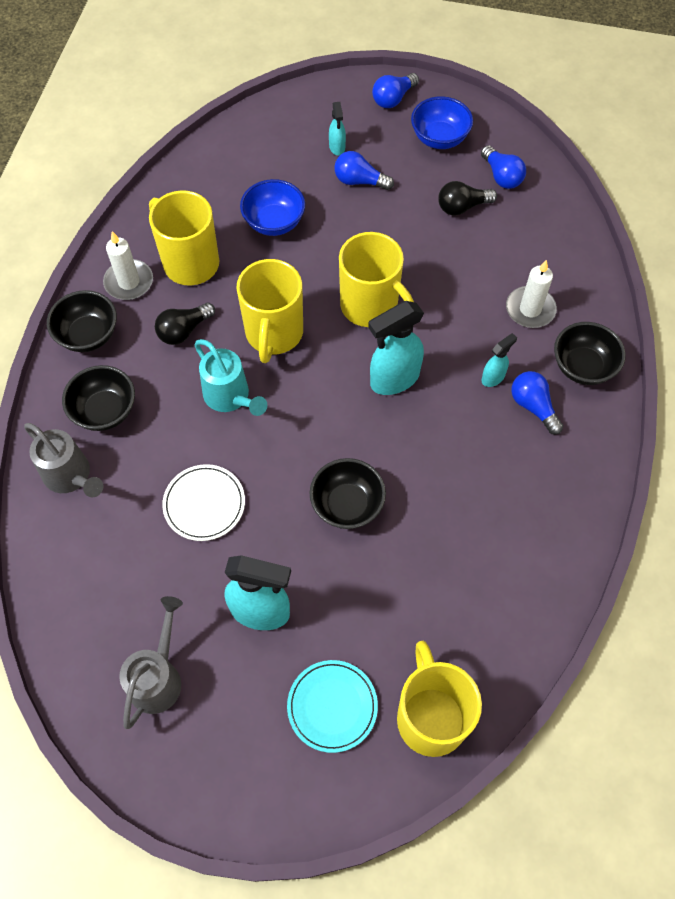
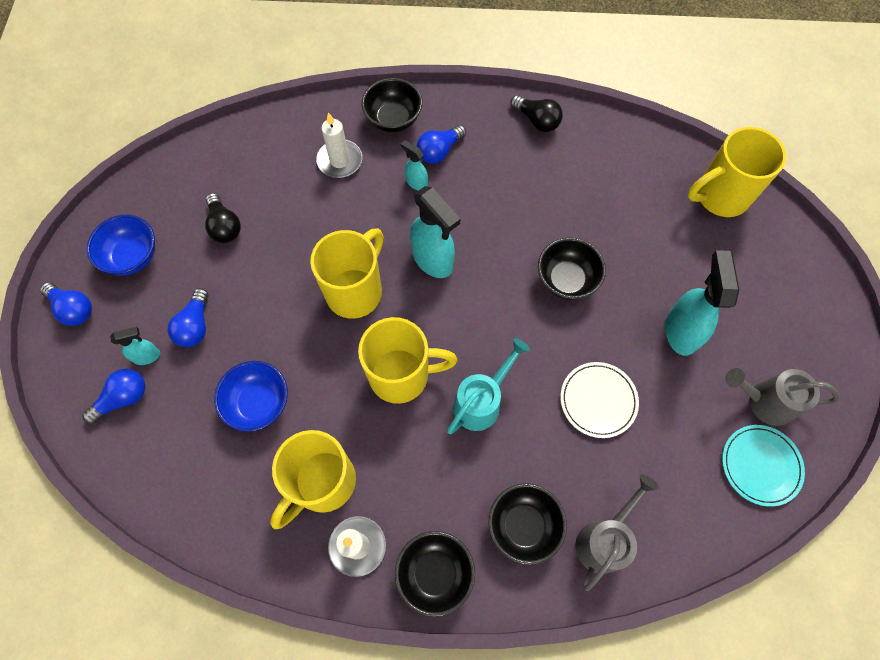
camera: 100 degrees left, 5 degrees up
black light bulb [155,302,215,345] -> black light bulb moved to [511,95,563,132]
turquoise plate [287,660,378,753] -> turquoise plate moved to [722,425,805,507]
blue light bulb [481,145,526,189] -> blue light bulb moved to [82,369,145,424]

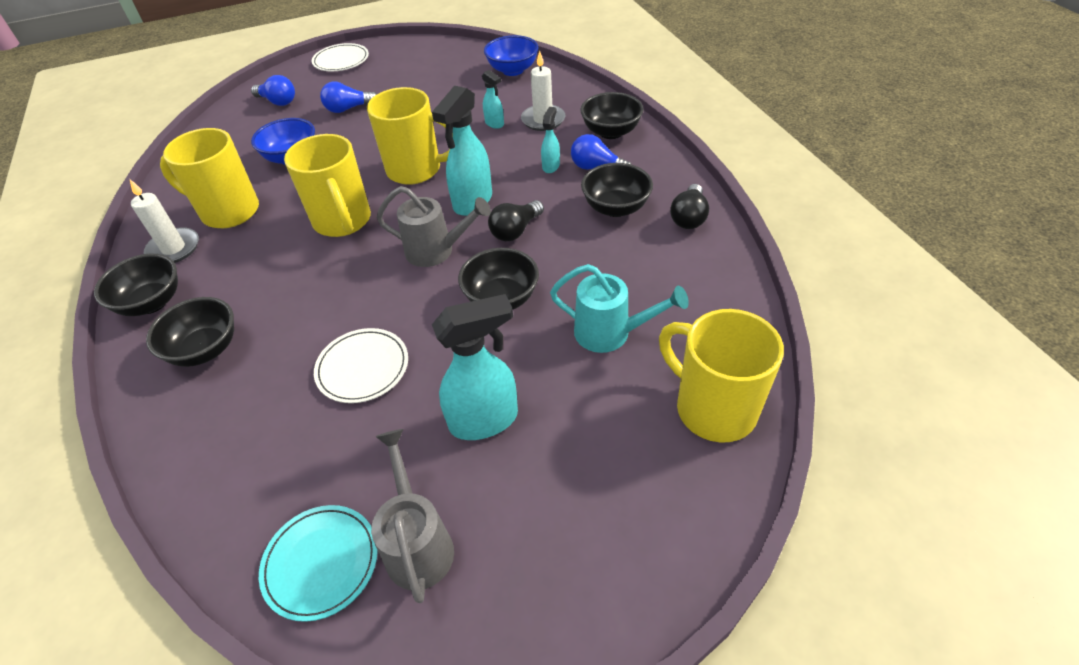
camera: 70 degrees right, 20 degrees down
blue light bulb [40,283,92,326] -> white plate [312,43,369,71]
blue bowl [87,215,155,276] -> blue bowl moved to [484,35,538,76]
turquoise spray bottle [110,327,160,365] -> turquoise spray bottle moved to [482,70,504,129]
black light bulb [205,193,241,243] -> black light bulb moved to [488,200,544,241]
turquoise watering can [447,338,530,434] -> turquoise watering can moved to [550,264,689,353]
grey watering can [575,474,659,591] -> grey watering can moved to [377,186,491,267]
none -> black bowl [581,163,653,217]

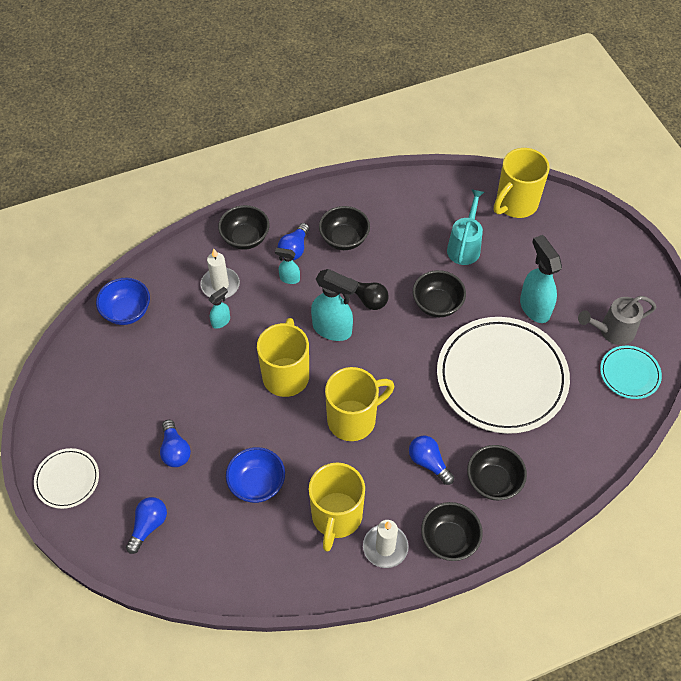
camera: 95 degrees left, 10 degrees up
white plate [314,328,408,403] -> white plate [437,317,570,434], size x2.16
grey watering can [377,186,491,267] -> none
black light bulb [670,184,709,229] -> none
none -> blue light bulb [409,436,454,485]

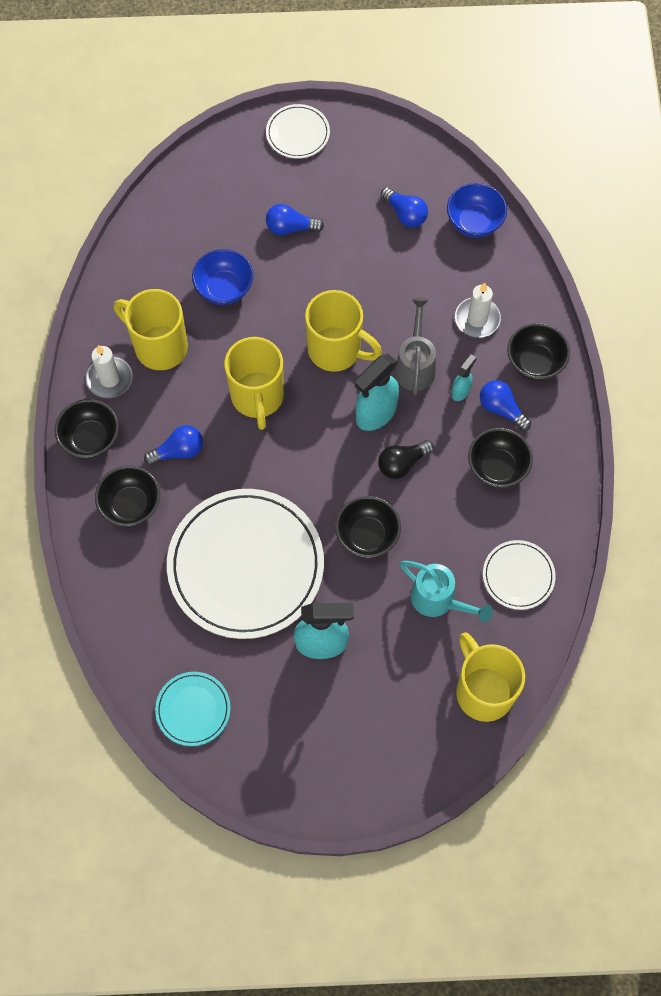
camera: 110 degrees right, 10 degrees up
blue light bulb [126,497,167,554] -> blue light bulb moved to [381,187,428,228]
turquoise spray bottle [209,287,230,329] -> none
grey watering can [578,296,656,345] -> grey watering can moved to [395,298,436,395]
none -> white plate [483,540,556,610]

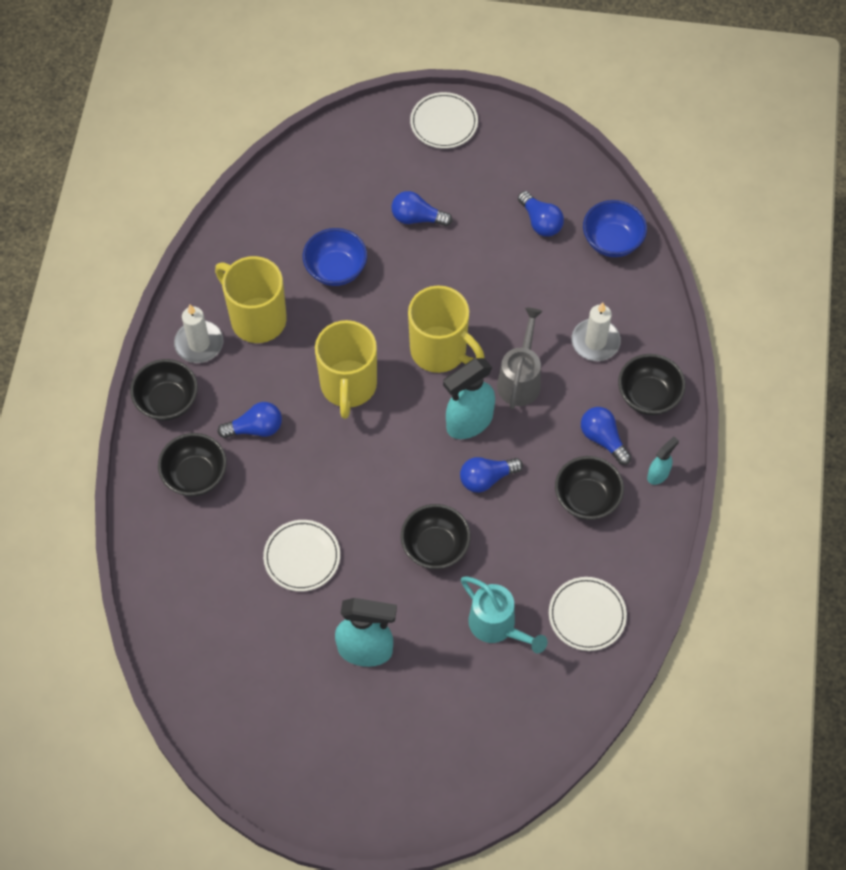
camera: 10 degrees right, 5 degrees down
turquoise plate [155,672,231,746] -> none
white plate [167,489,324,639] -> white plate [263,520,340,591], size x0.46
black light bulb [378,440,434,479] -> blue light bulb [460,457,523,493]
turquoise spray bottle [451,354,476,401] -> turquoise spray bottle moved to [647,436,679,485]
yellow mug [456,632,525,722] -> none

